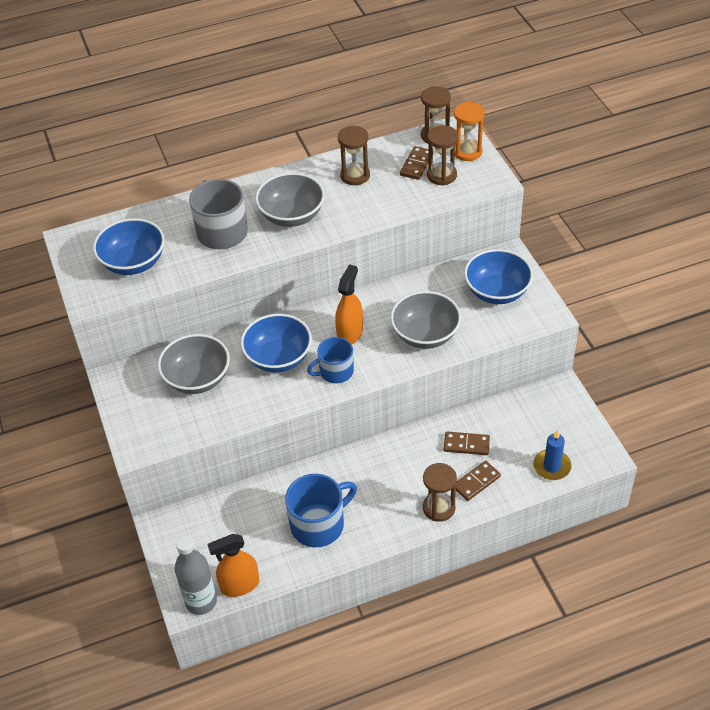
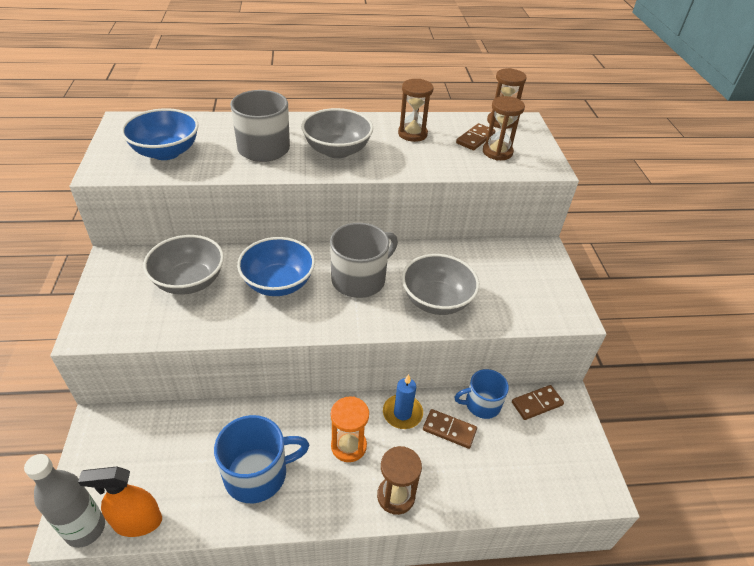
camera: 10 degrees right, 5 degrees down
blue mug [307,337,354,383] -> blue mug moved to [454,369,509,419]
orange spray bottle [335,264,363,344] -> grey mug [330,223,398,298]
orange hourglass [454,102,484,161] -> orange hourglass moved to [331,396,369,462]
brown domino [456,461,501,501] -> brown domino moved to [512,385,564,420]
blue bowl [464,249,533,304] -> none
blue candle [533,430,572,480] -> blue candle moved to [383,374,423,429]

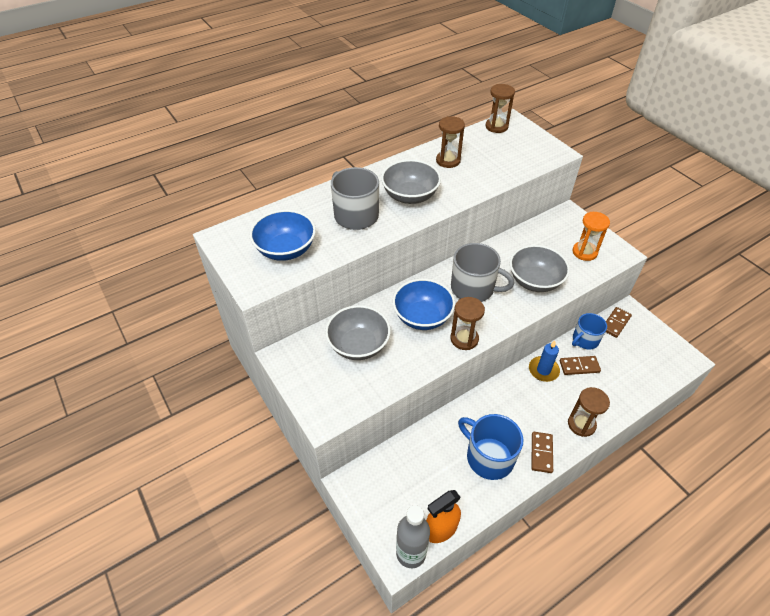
camera: 25 degrees left, 5 degrees up
blue mug [214,415,309,503] -> blue mug turned 90 degrees counterclockwise [458,414,523,480]
grey mug [330,223,398,298] -> grey mug turned 90 degrees clockwise [451,243,514,302]
orange hourglass [331,396,369,462] -> orange hourglass moved to [573,212,610,261]
brown domino [456,123,495,150] -> brown domino moved to [532,432,553,473]
brown hourglass [483,96,525,160] -> brown hourglass moved to [450,297,485,350]

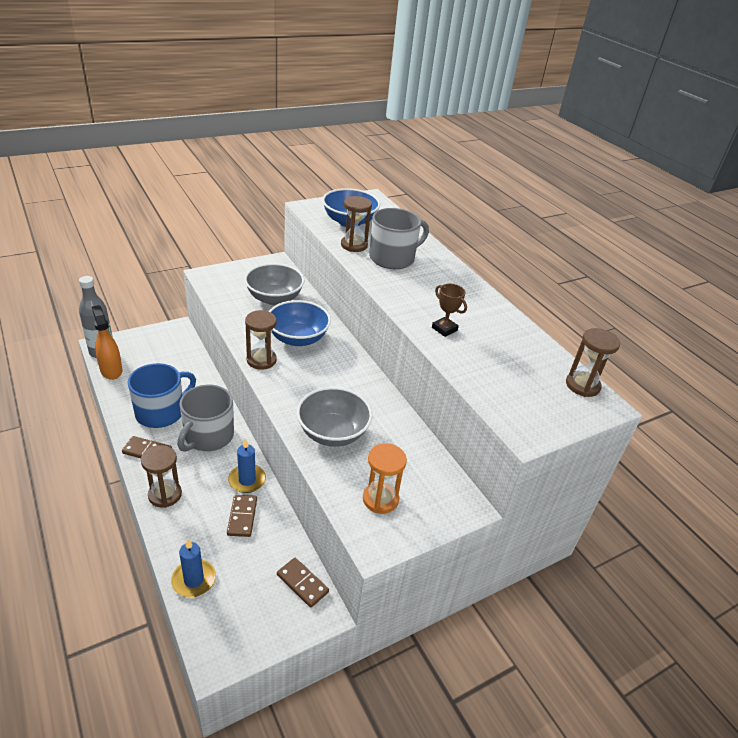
camera: 90 degrees right, 10 degrees down
grey bowl [381,159,441,204] -> none
brown hourglass [436,116,465,168] -> brown hourglass moved to [341,196,372,252]
grey mug [451,243,514,302] -> grey mug moved to [177,385,234,452]
blue mug [572,313,607,349] -> none
none -> blue candle [171,539,216,597]
none -> brown trophy [432,284,467,337]

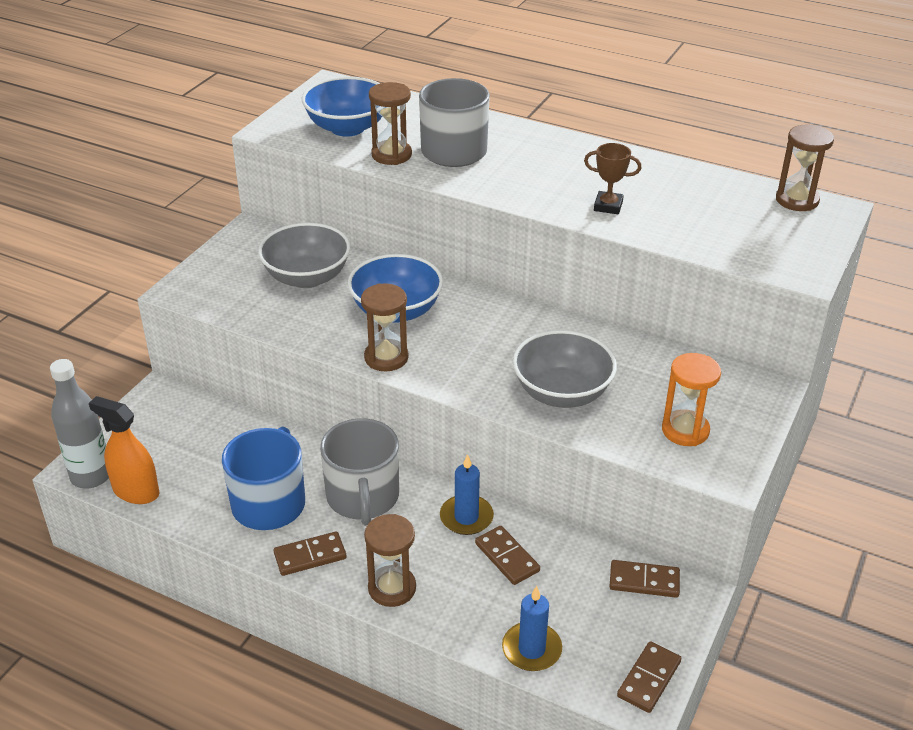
camera: 30 degrees left, 0 degrees up
none -> brown domino [617,641,681,713]

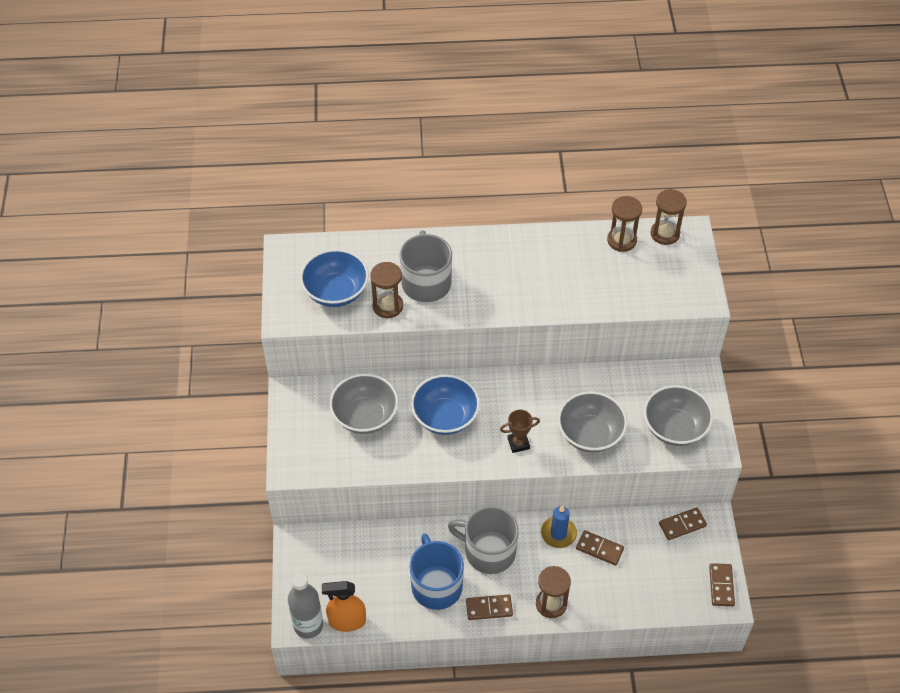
camera: 30 degrees left, 15 degrees up
brown domino [273,531,347,576] -> brown domino turned 45 degrees clockwise [466,594,513,620]
grey mug [320,418,399,526] -> grey mug turned 150 degrees clockwise [448,506,519,574]
brown hourglass [361,283,409,371] -> brown hourglass moved to [607,196,642,252]
blue candle [502,586,562,671] -> none
brown trophy [584,143,641,214] -> brown trophy moved to [500,410,540,453]
orange hourglass [662,353,721,446] -> grey bowl [644,385,713,446]

